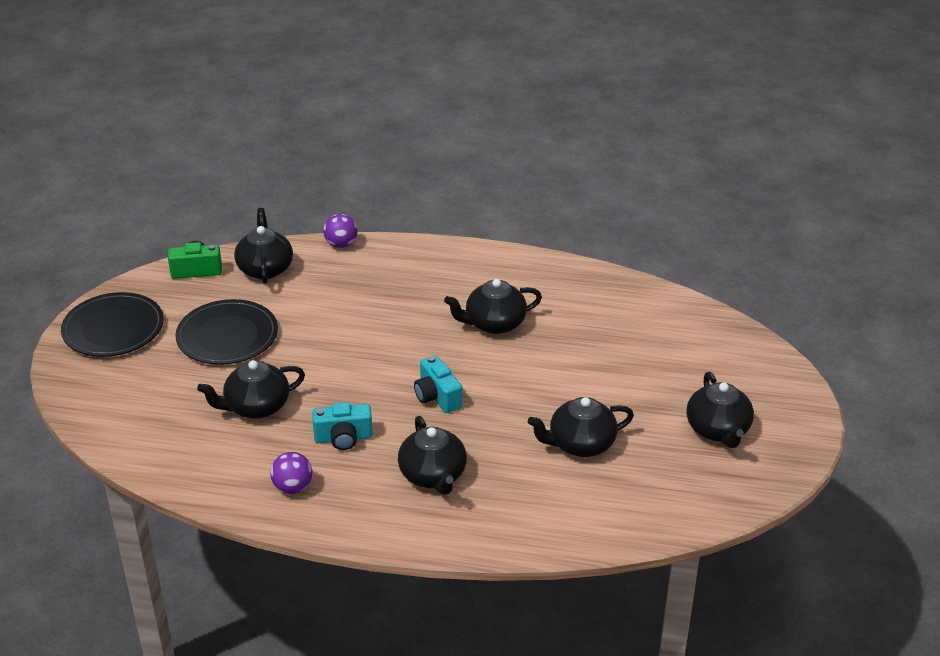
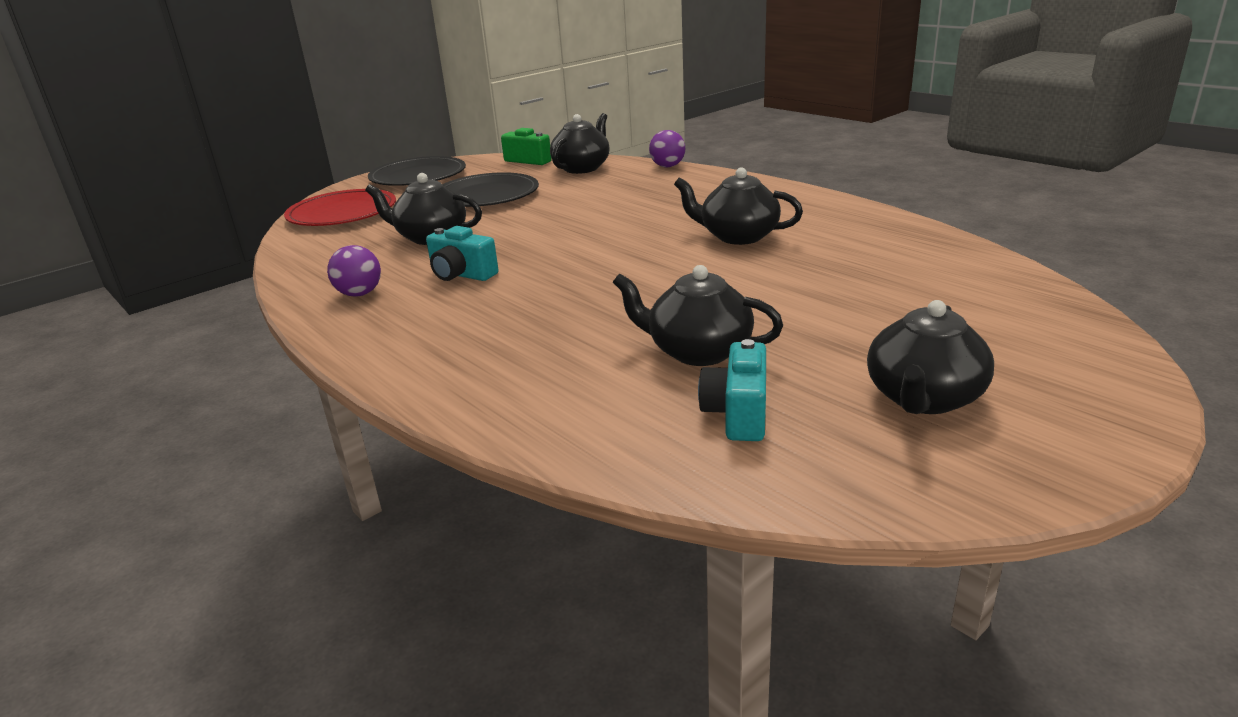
camera: 40 degrees right, 10 degrees down
black teapot [398,416,467,495] -> none
turquoise camera [414,355,462,413] -> turquoise camera moved to [698,339,766,441]
none -> red plate [284,189,396,226]

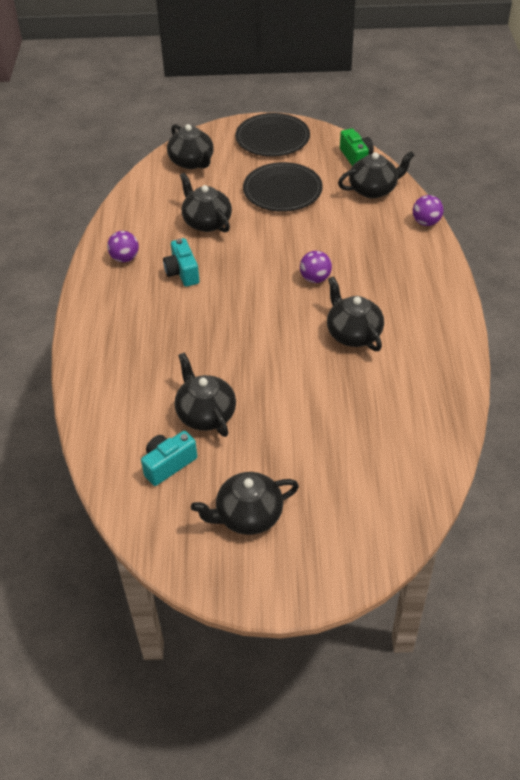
camera: 40 degrees right, 20 degrees up
red plate [284,189,396,226] -> black teapot [167,124,214,169]
none -> purple ball [300,251,332,283]

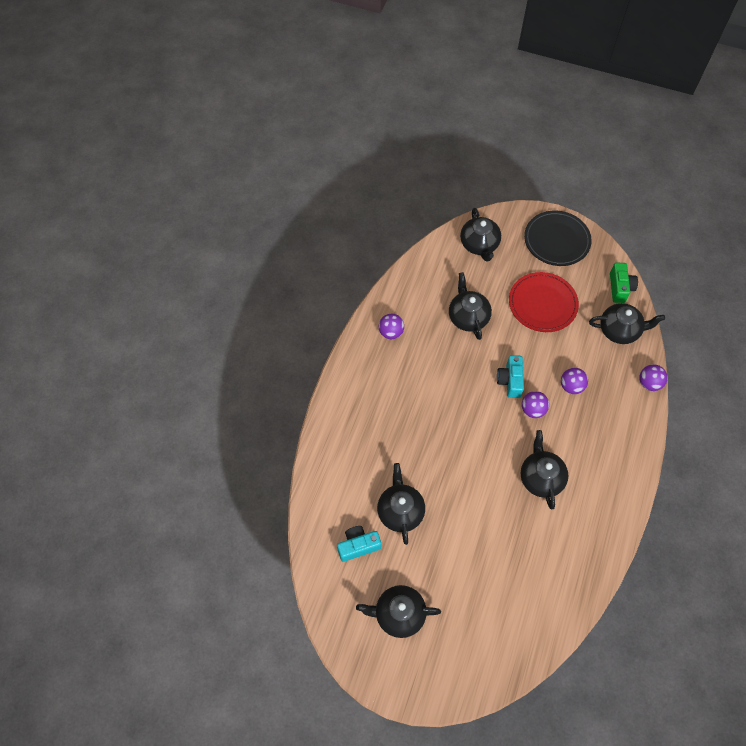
camera: 20 degrees right, 15 degrees up
turquoise camera [163,238,199,287] -> turquoise camera moved to [497,355,524,398]
black plate [243,162,323,212] -> red plate [509,272,579,332]
none -> purple ball [561,368,588,394]

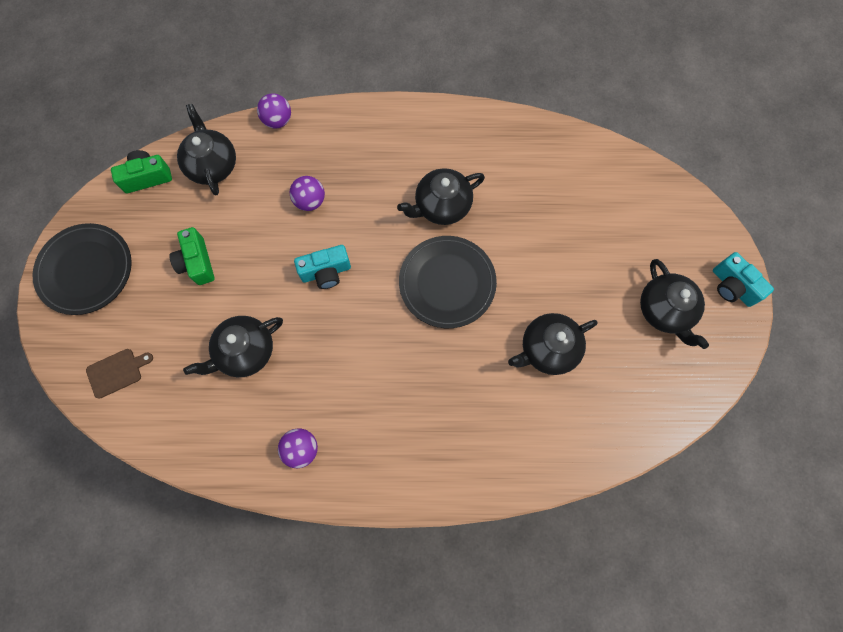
camera: 110 degrees left, 10 degrees up
turquoise camera [337,526,381,562] -> turquoise camera moved to [713,252,774,307]
black teapot [460,208,501,261] -> brown cutting board [86,349,153,399]
red plate [509,272,579,332] -> green camera [169,227,215,285]
purple ball [522,391,549,418] -> none
none -> black plate [399,236,497,328]

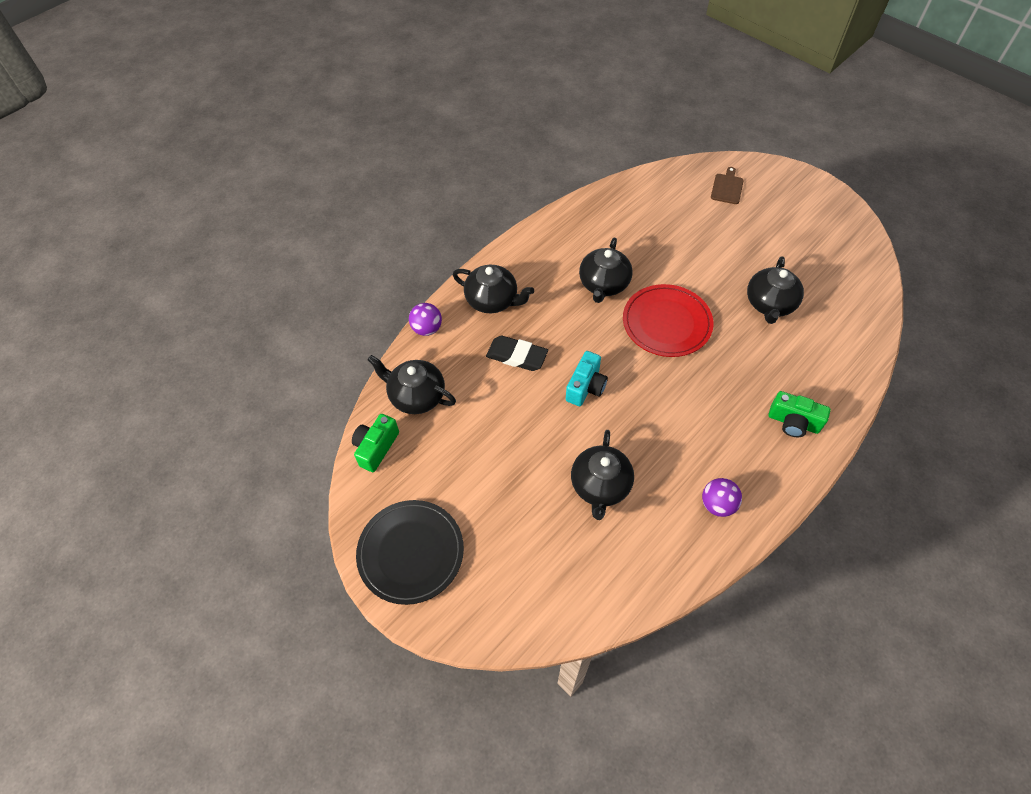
camera: 45 degrees left, 15 degrees down
brown cutting board [86,349,153,399] -> brown cutting board moved to [711,167,744,204]
green camera [169,227,215,285] -> green camera moved to [769,391,831,437]
purple ball [289,176,325,211] -> black eraser [486,336,548,371]
black plate [399,236,497,328] -> red plate [623,284,714,357]
black teapot [640,259,709,349] -> black teapot moved to [453,265,534,313]
turquoise camera [713,252,774,307] -> none

